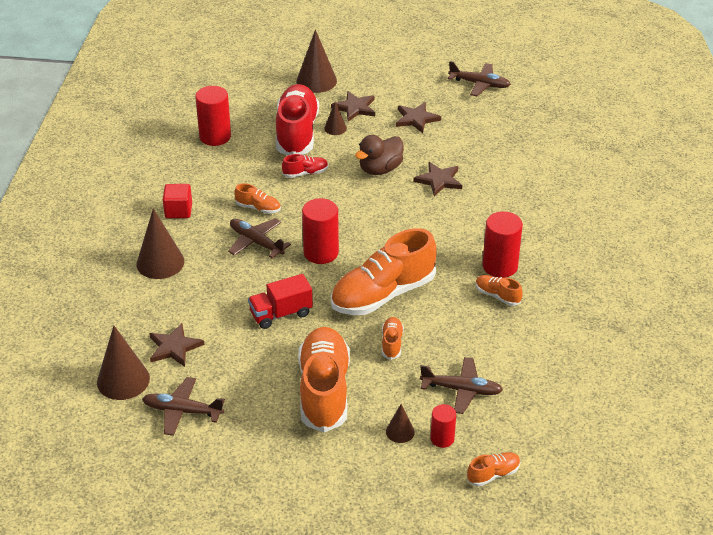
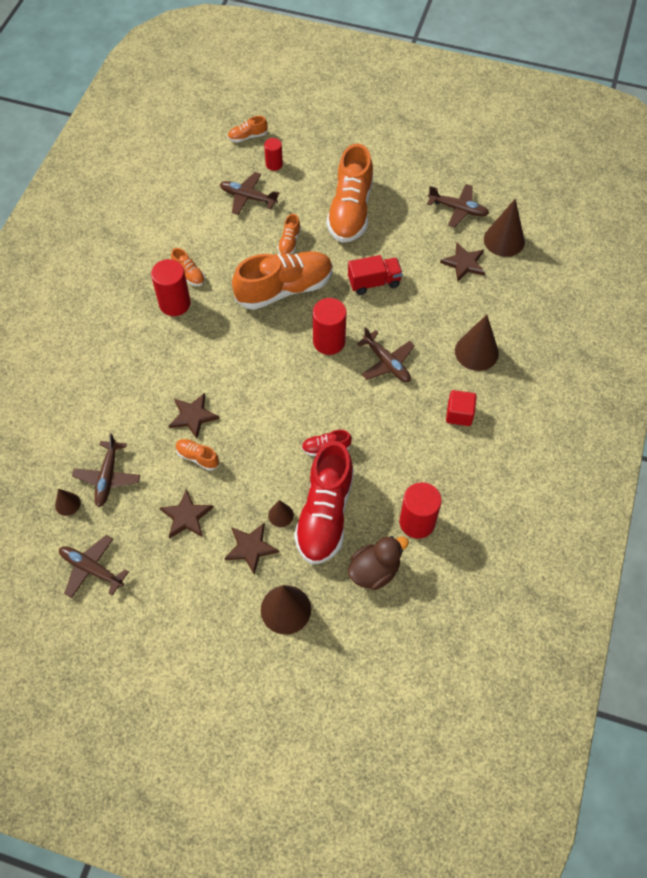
camera: 170 degrees left, 20 degrees up
orange shoe [234,184,281,214] -> orange shoe moved to [176,439,219,471]
brown duck [355,135,404,175] -> brown duck moved to [348,536,409,590]
brown cone [386,404,415,443] -> brown cone moved to [55,489,81,516]
none -> brown plane [72,433,140,507]

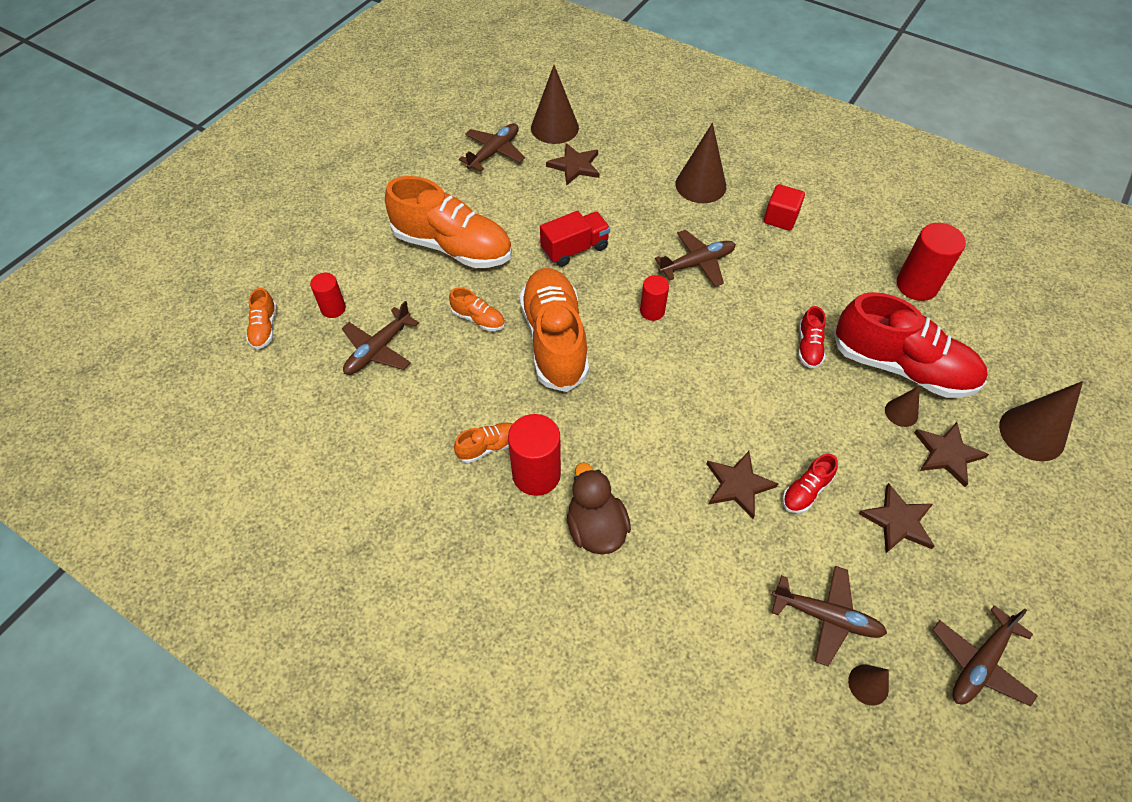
camera: 75 degrees left, 5 degrees down
orange shoe [176,439,219,471] -> red shoe [782,454,838,513]
red cylinder [313,298,347,355] -> red cylinder [640,275,669,321], size x0.59
red truck [348,255,403,295] -> red truck turned 60 degrees clockwise [540,211,610,267]
brown duck [348,536,409,590] -> brown duck moved to [567,463,631,554]

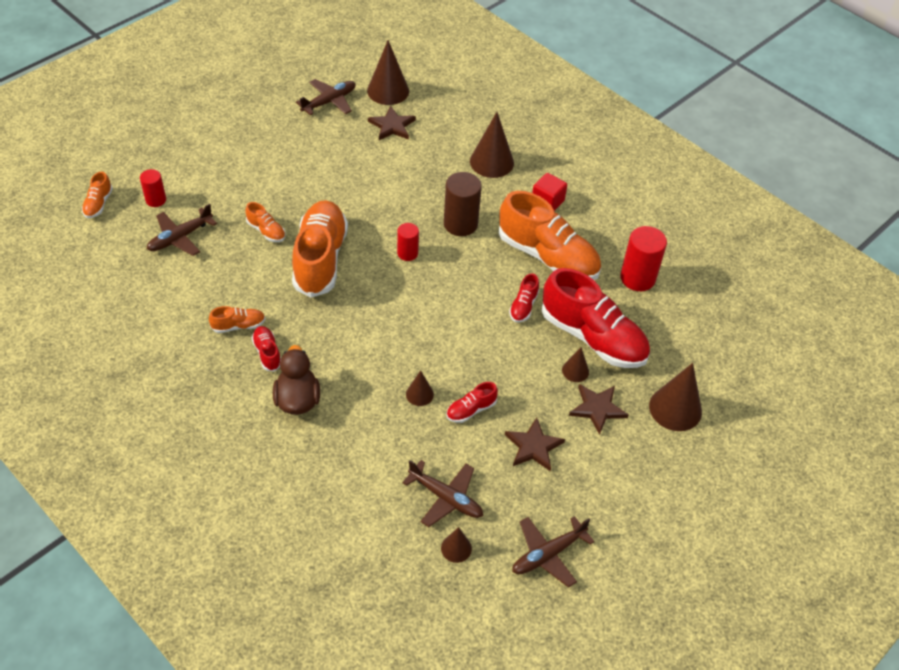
camera: 10 degrees right, 5 degrees down
orange shoe [385,176,512,268] -> orange shoe moved to [499,191,601,280]
red cylinder [508,414,561,496] -> red shoe [252,326,281,372]
red truck [540,211,610,267] -> none
brown plane [655,230,736,287] -> brown cylinder [444,172,482,236]
brown star [707,451,778,519] -> brown cone [406,370,434,406]

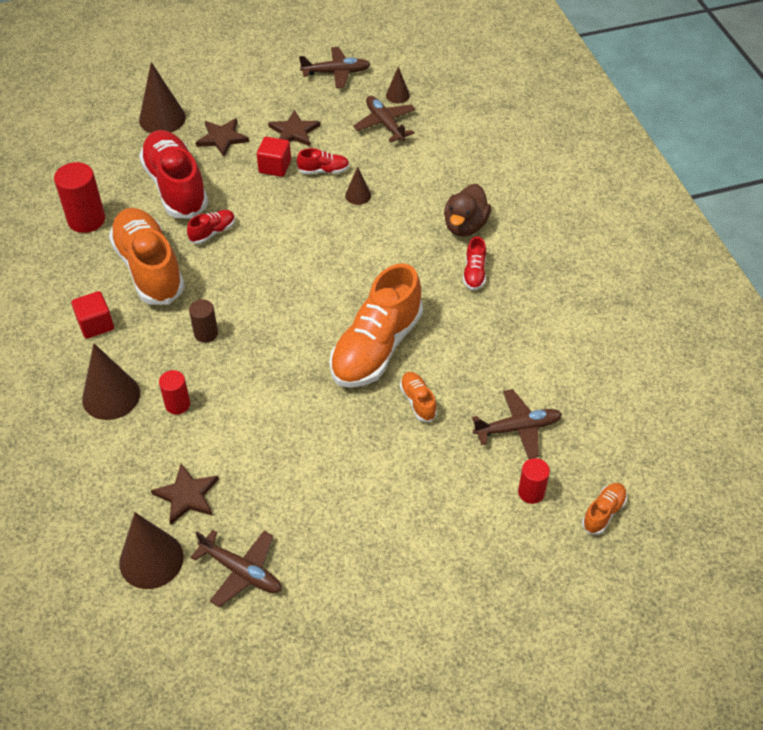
camera: 150 degrees left, 0 degrees up
orange shoe [209,306,265,333] -> none
brown plane [296,79,356,115] -> brown plane turned 135 degrees counterclockwise [191,530,282,607]
red cylinder [397,223,419,261] -> red cylinder moved to [159,370,190,415]
brown cylinder [444,172,482,236] -> brown cylinder [189,299,218,343], size x0.59
brown cone [562,347,589,382] -> none
none -> red cube [257,137,291,177]

